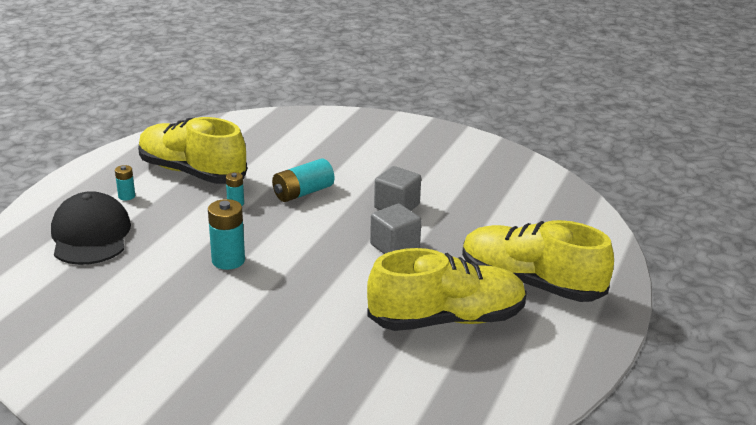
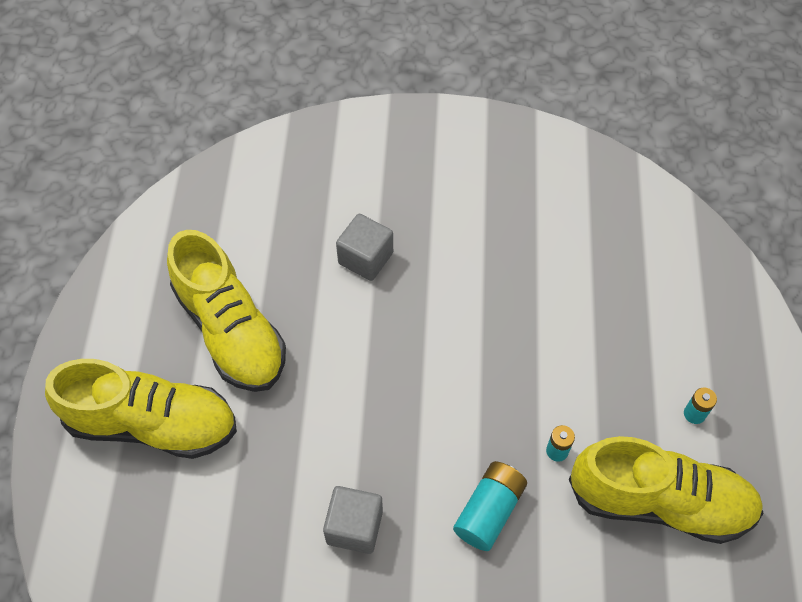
camera: 160 degrees right, 30 degrees up
black cap [51,191,131,265] -> none
turquoise battery [208,199,245,270] -> none
yellow shoe [367,248,527,331] -> yellow shoe turned 90 degrees counterclockwise [167,230,286,392]
grey cube [370,204,421,254] -> grey cube moved to [336,214,393,281]

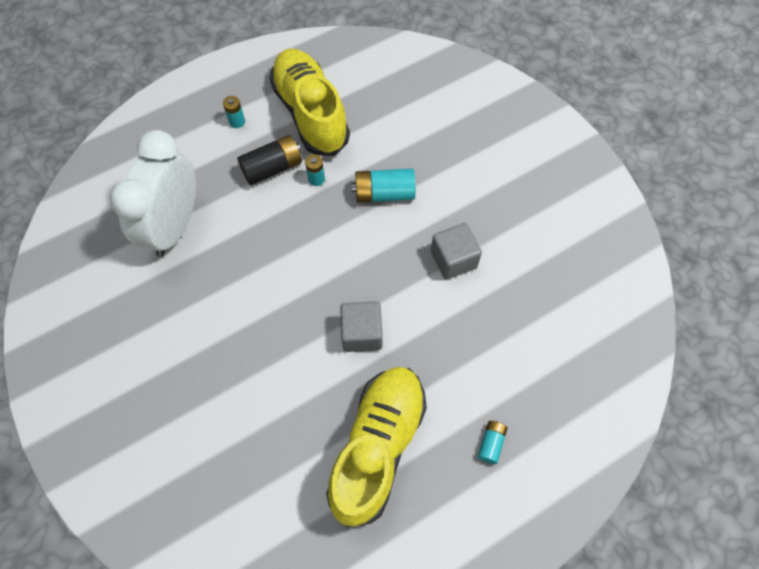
camera: 125 degrees left, 5 degrees up
yellow shoe [45,359,237,459] -> turquoise battery [478,421,508,464]
grey cube [336,214,393,281] -> grey cube moved to [340,301,383,352]
none -> white clock [110,130,196,257]
none -> black battery [237,135,302,185]

